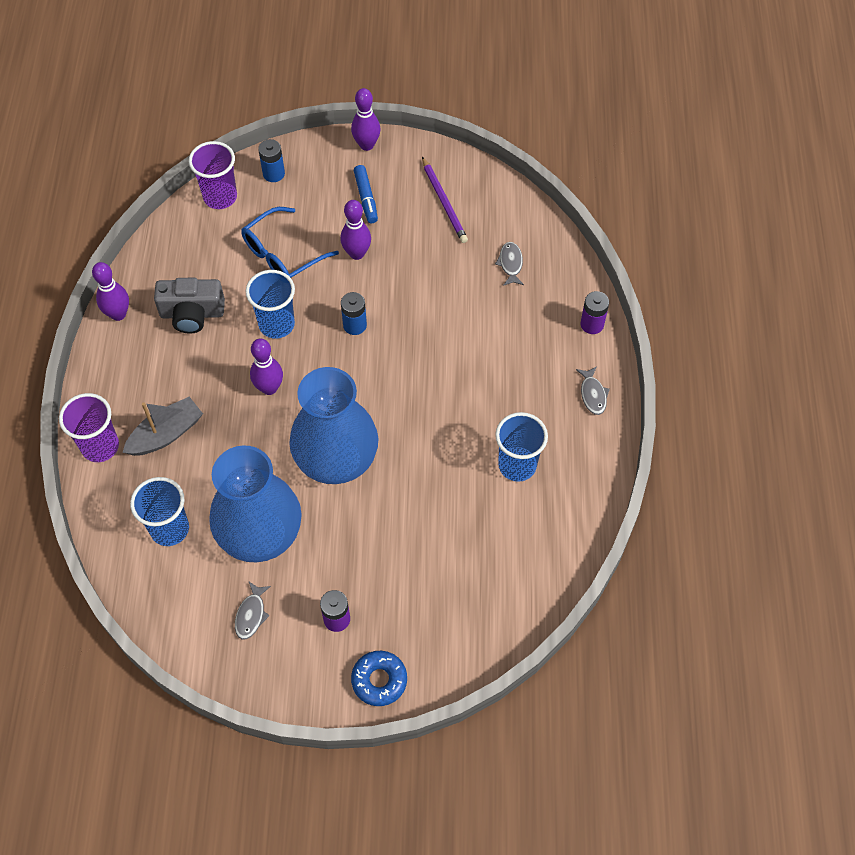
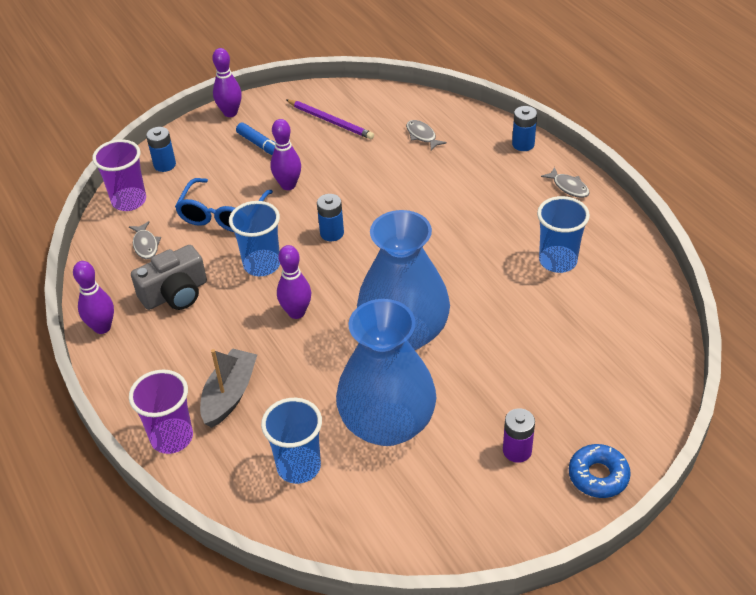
camera: 30 degrees left, 15 degrees down
grey fish [235,582,271,640] -> grey fish moved to [129,221,161,259]
purple battery [581,291,609,334] -> blue battery [512,106,537,151]

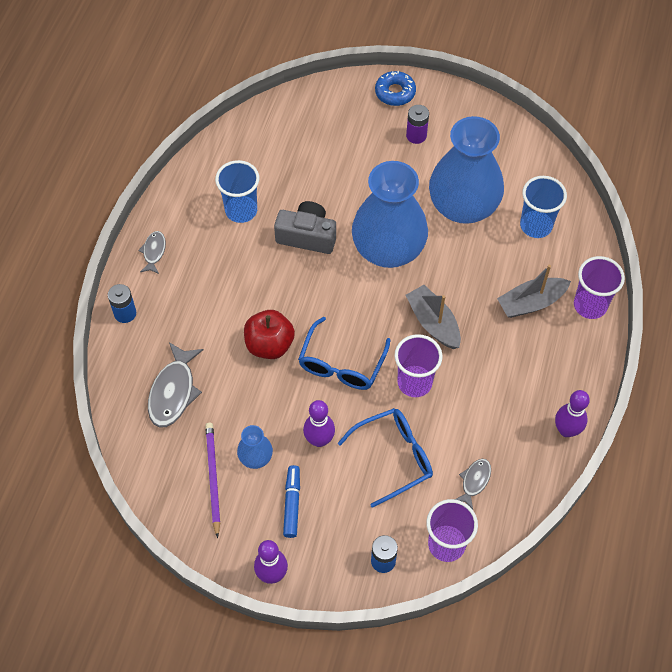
camera: 135 degrees left, 15 degrees up
grey camera [131,245,207,310] -> grey camera moved to [274,201,336,254]
blue cup [229,201,280,276] -> purple cup [395,334,443,397]
purple bowling pin [277,245,311,319] -> grey boat [406,285,461,349]
blue battery [317,194,344,241] -> blue glasses [298,317,390,390]
grey fish [406,120,447,151] -> grey fish [148,342,203,428], size x1.78
none -> blue vase [237,425,273,469]
none -> red apple [244,310,295,359]

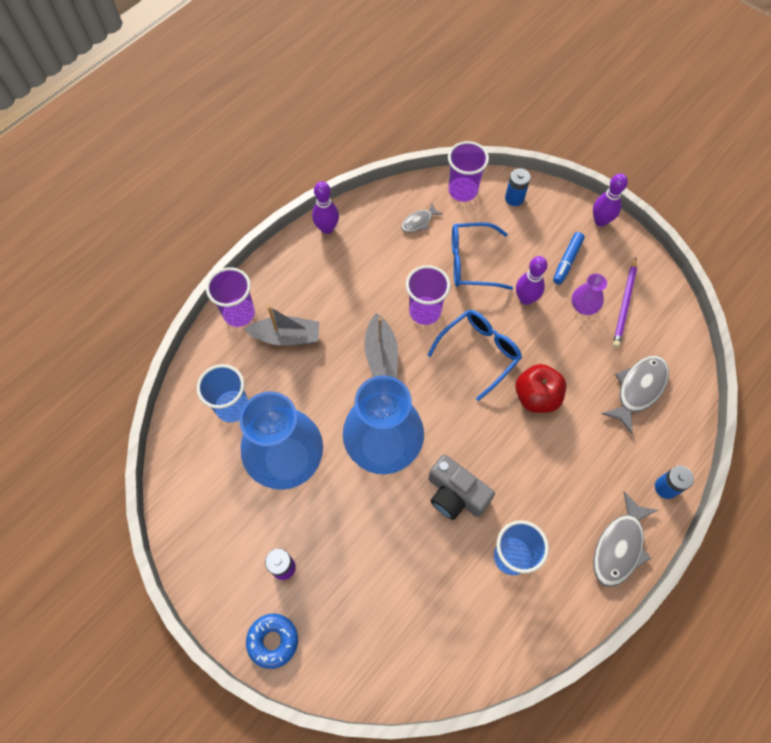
camera: 155 degrees left, 5 degrees up
grey fish [138,231,166,274] -> grey fish [593,491,658,587], size x1.78
blue vase [237,425,273,469] -> purple vase [572,274,607,315]

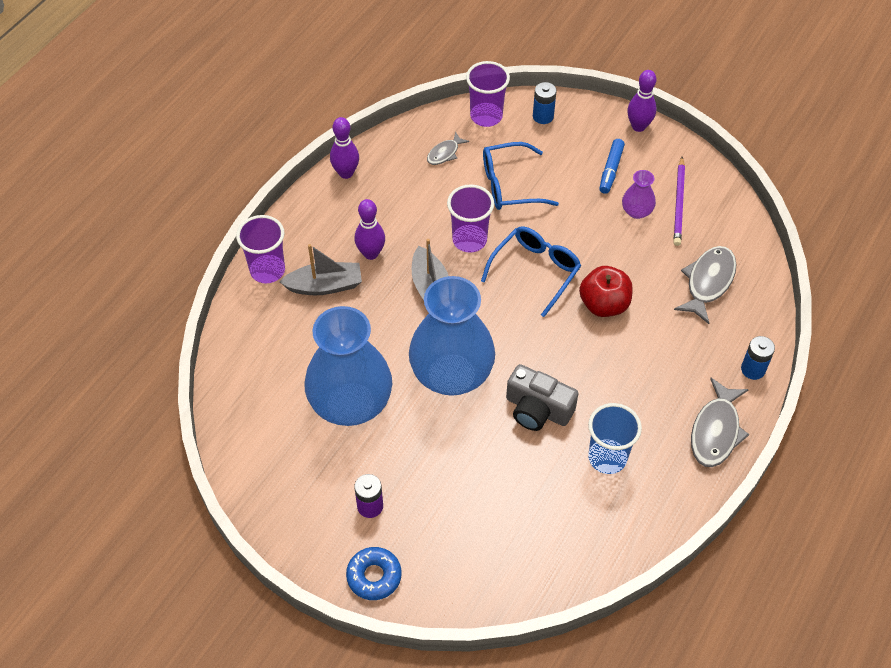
camera: 10 degrees left, 10 degrees down
blue cup [197,364,248,423] -> none
purple bowling pin [516,256,547,305] -> purple bowling pin moved to [355,199,385,260]

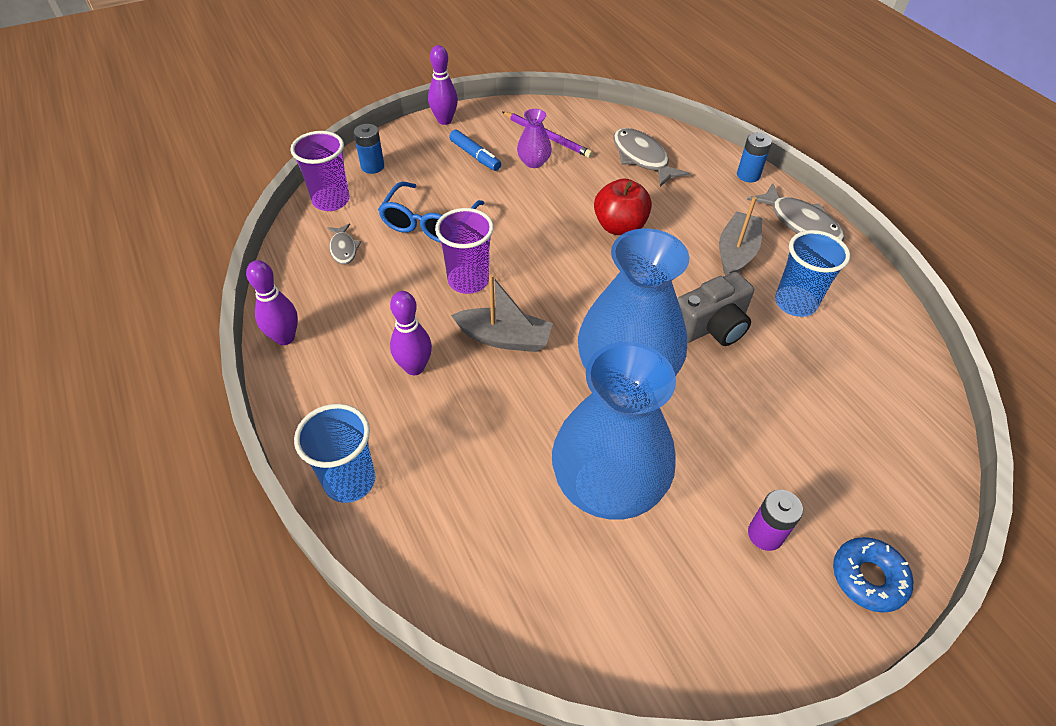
camera: 60 degrees left, 5 degrees down
purple cup [236,215,285,283] -> blue cup [294,404,375,503]
grey boat [279,244,362,295] -> grey boat moved to [719,197,762,276]
blue glasses [481,226,581,317] -> none

